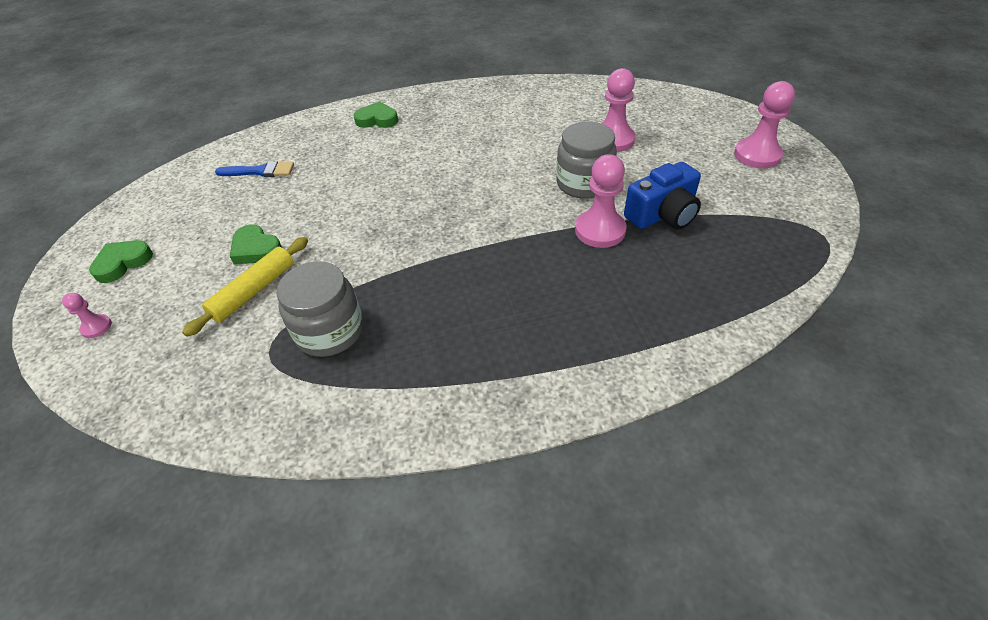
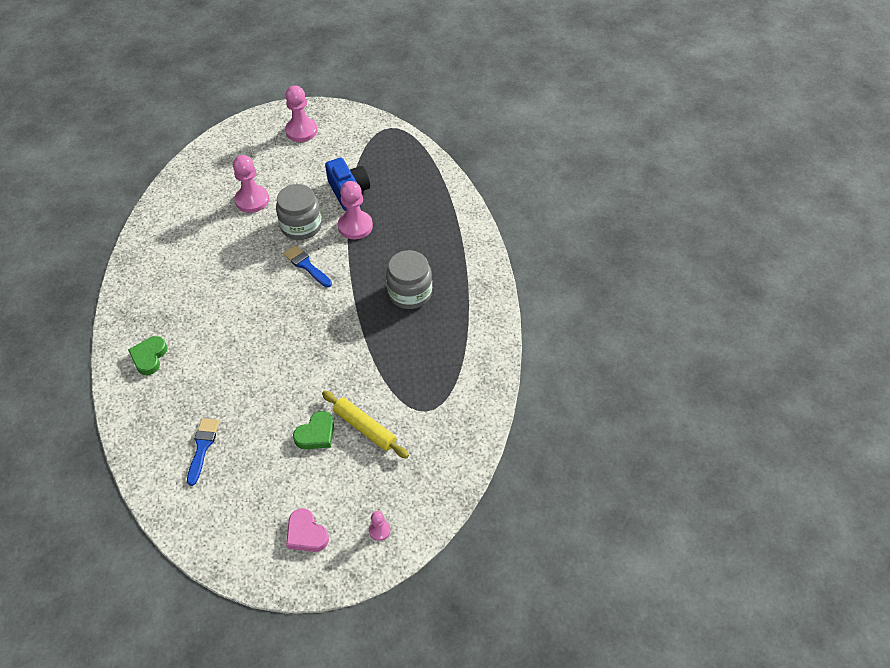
camera: 85 degrees left, 5 degrees up
green heart [89,240,153,283] -> pink heart [286,508,329,552]
grey jar [276,261,363,357] -> grey jar moved to [386,250,432,309]
none -> blue brush [284,245,332,287]

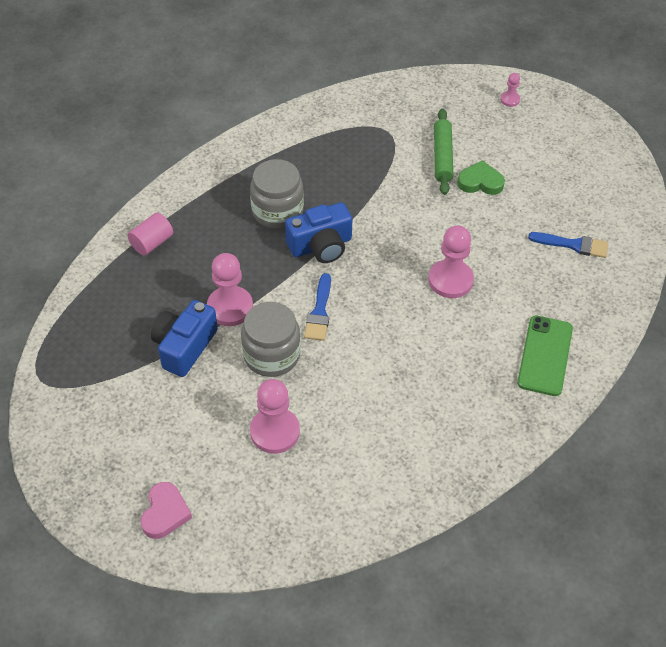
camera: 130 degrees left, 0 degrees up
green heart [128,336,167,375] -> green phone [517,316,573,396]
blue brush [187,418,219,486] -> blue brush turned 135 degrees counterclockwise [528,232,608,258]
pink pawn [285,85,318,142] -> pink pawn moved to [428,225,474,298]
pink heart [286,508,329,552] -> pink heart moved to [141,482,192,539]
yellow rolling pin [322,391,409,459] -> green rolling pin [434,108,453,195]
none -> pink cylinder [128,213,173,256]
none -> blue camera [285,202,352,263]

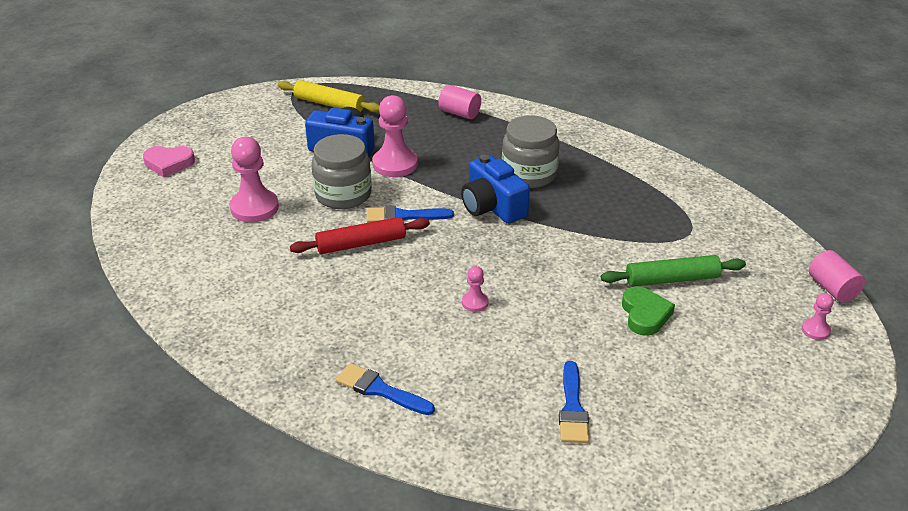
camera: 80 degrees right, 15 degrees down
pink pawn [428,225,474,298] -> pink pawn [462,266,488,312], size x0.50
green phone [517,316,573,396] -> blue brush [336,363,435,415]
none -> yellow rolling pin [278,80,380,113]
none -> red rolling pin [290,217,430,254]
none -> pink cylinder [809,250,865,303]

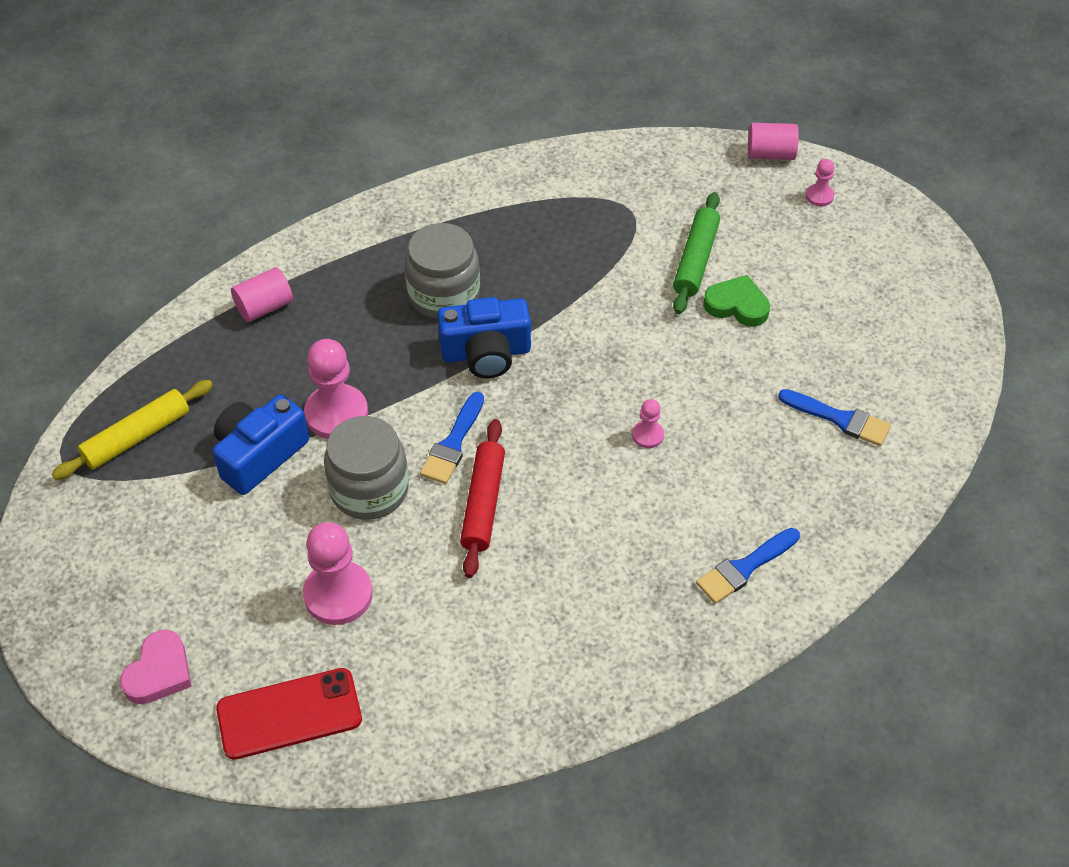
camera: 65 degrees left, 15 degrees up
none -> red phone [216,668,362,760]

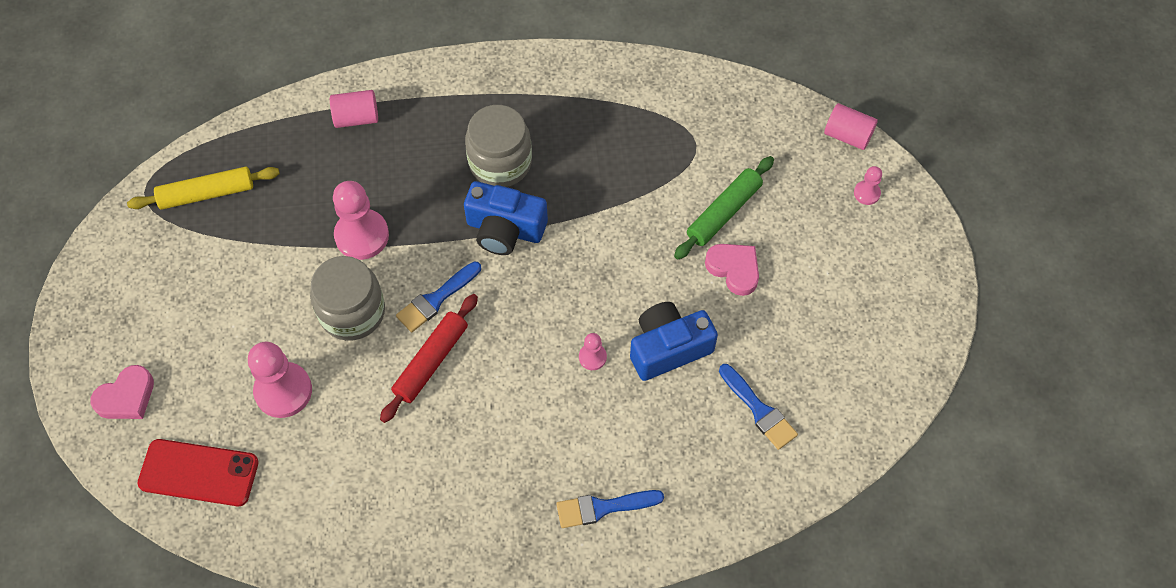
camera: 25 degrees right, 10 degrees up
blue camera [213,394,309,495] -> blue camera moved to [630,302,718,381]
green heart [703,275,770,327] -> pink heart [705,244,759,296]

